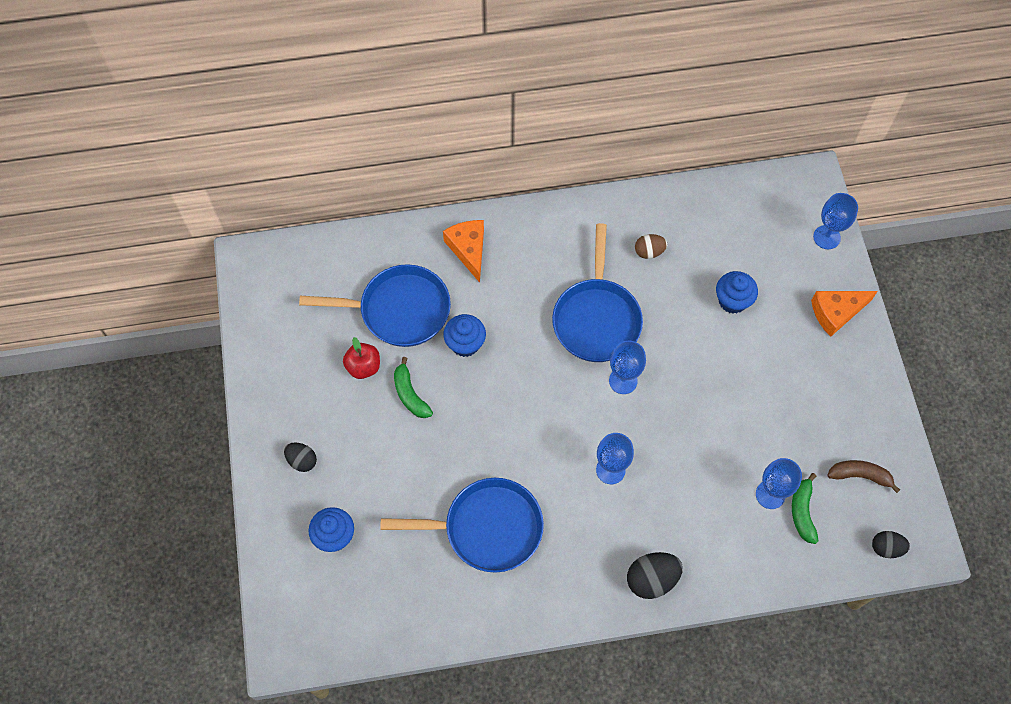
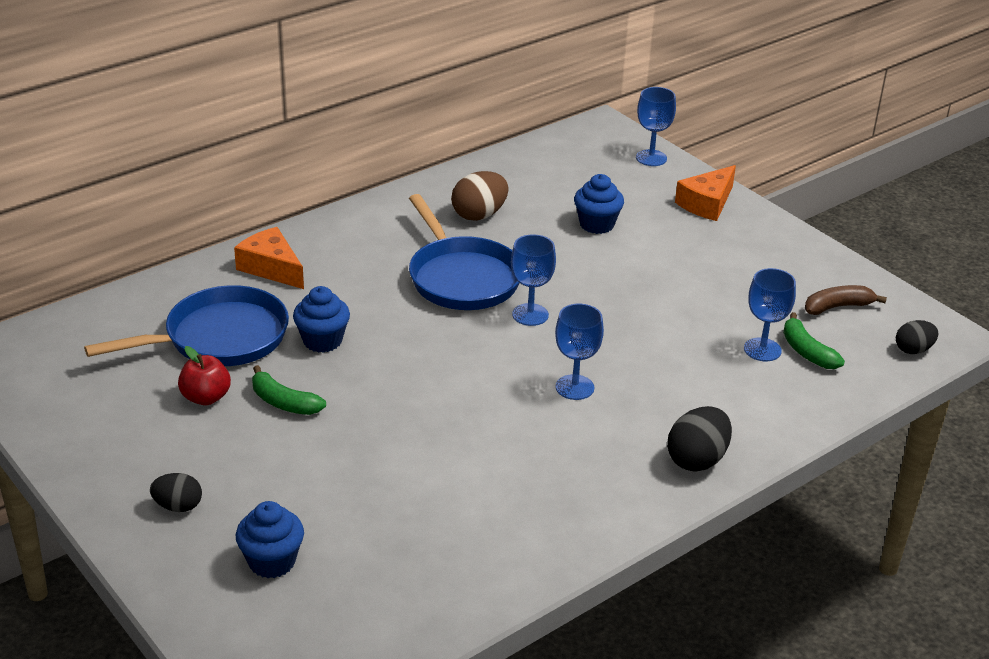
camera: 30 degrees left, 30 degrees down
blue pan [380,478,544,573] -> none
brown egg [635,234,667,259] -> brown egg [451,171,509,221], size x1.57

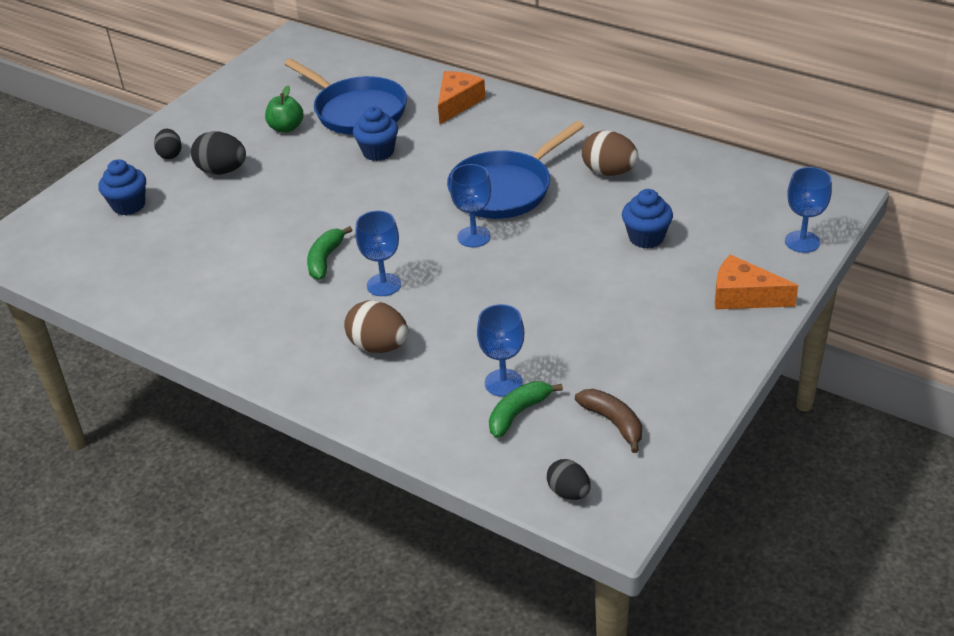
camera: 75 degrees right, 5 degrees up
red apple [178,346,231,405] -> green apple [265,85,304,133]
green banana [252,365,326,415] -> green banana moved to [307,226,352,280]
black egg [667,406,732,472] -> black egg moved to [191,131,246,175]
none -> brown egg [344,301,408,353]

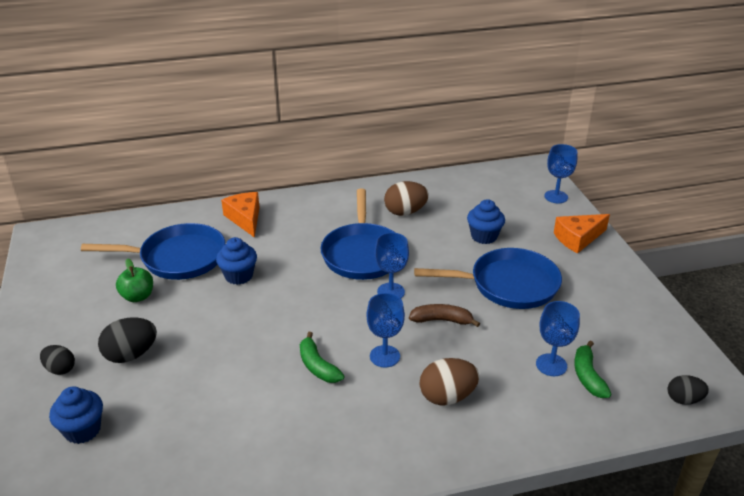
camera: 50 degrees left, 5 degrees down
brown banana [575,389,642,453] -> brown banana moved to [409,304,480,327]
none -> blue pan [414,248,562,309]

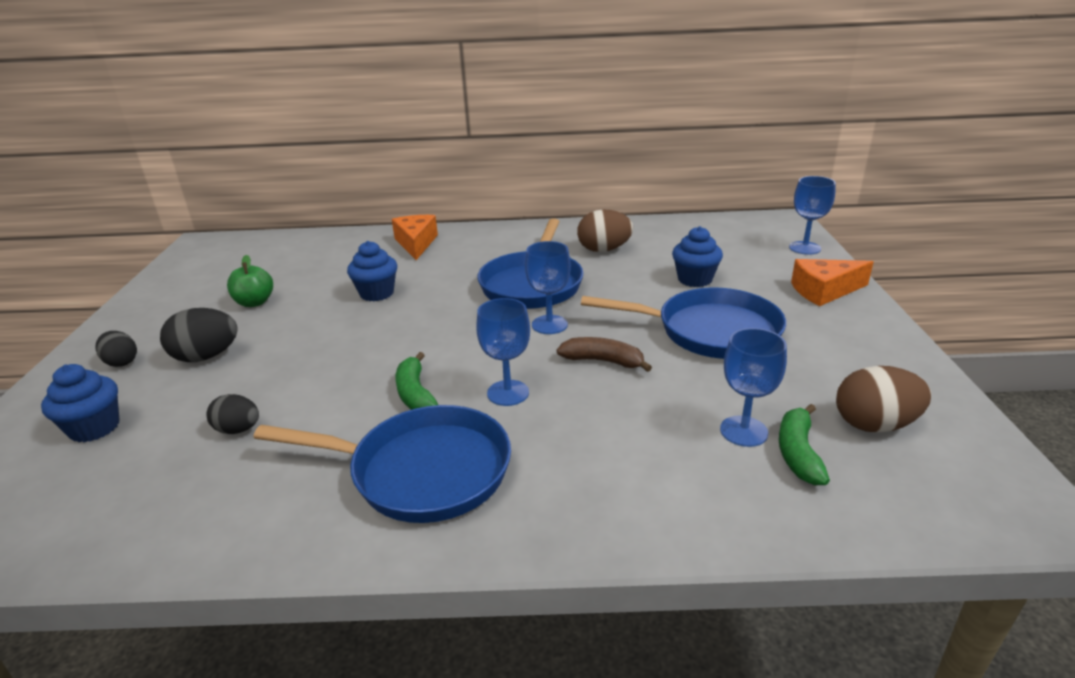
camera: 15 degrees right, 5 degrees down
blue pan [81,223,225,280] -> blue pan moved to [253,405,511,523]
brown egg [419,358,479,406] -> brown egg moved to [836,366,931,433]
black egg [668,375,709,405] -> black egg moved to [207,394,259,434]

